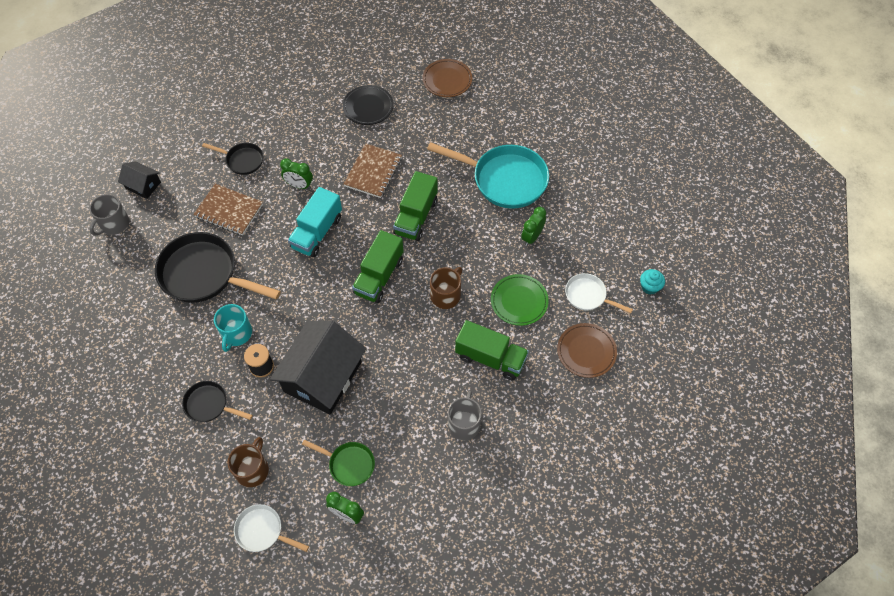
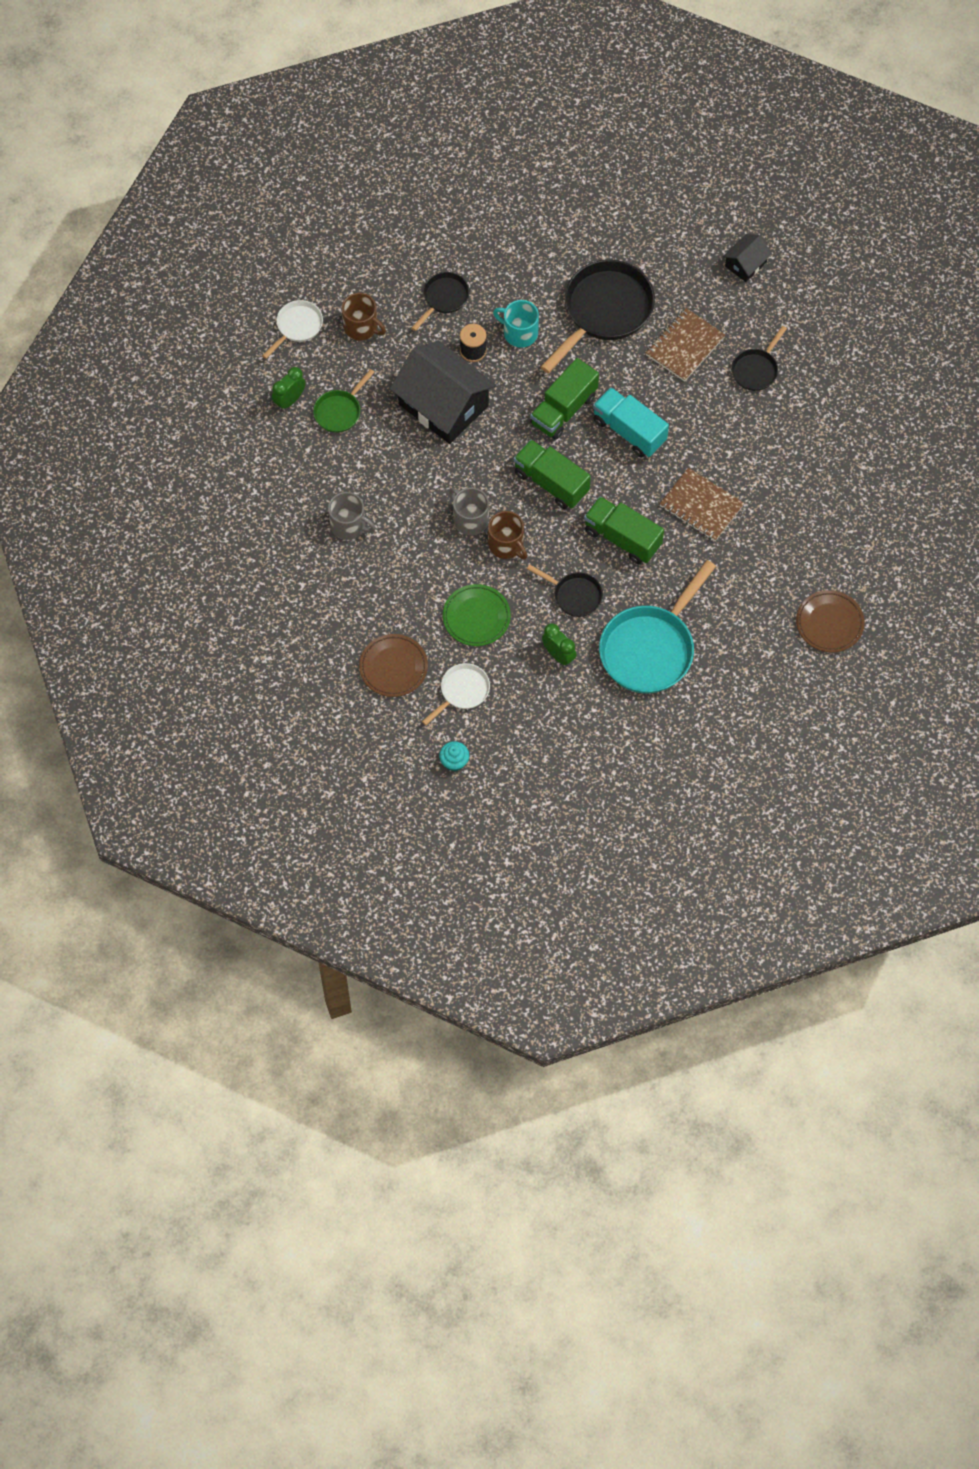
camera: 105 degrees right, 5 degrees up
grey mug [89,194,129,236] -> grey mug moved to [449,487,489,535]
green clock [280,158,313,189] -> none
black plate [343,85,394,125] -> none
green truck [455,320,529,380] -> green truck moved to [530,358,599,440]
none -> black pan [527,564,603,617]

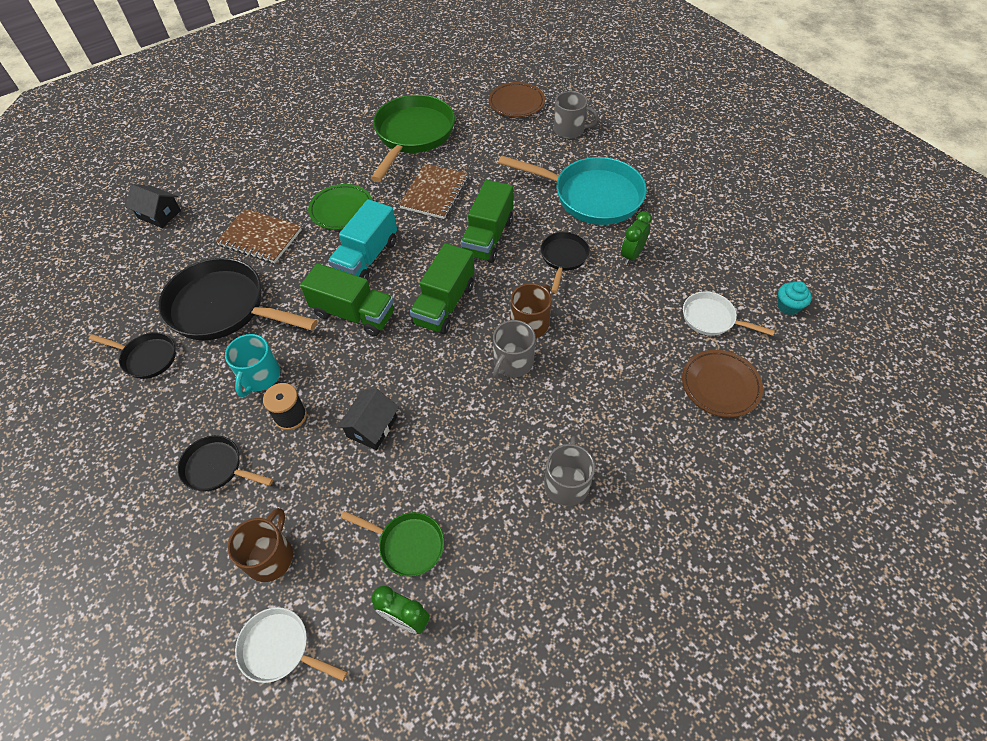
camera: 105 degrees left, 10 degrees down
black house [390,341,497,444] -> black house [337,389,399,450], size x0.48
green plate [443,584,511,646] -> green plate moved to [308,184,373,230]
black pan [731,326,787,391] -> black pan moved to [88,332,176,379]
none -> green pan [371,95,455,182]
none -> grey mug [553,91,598,138]

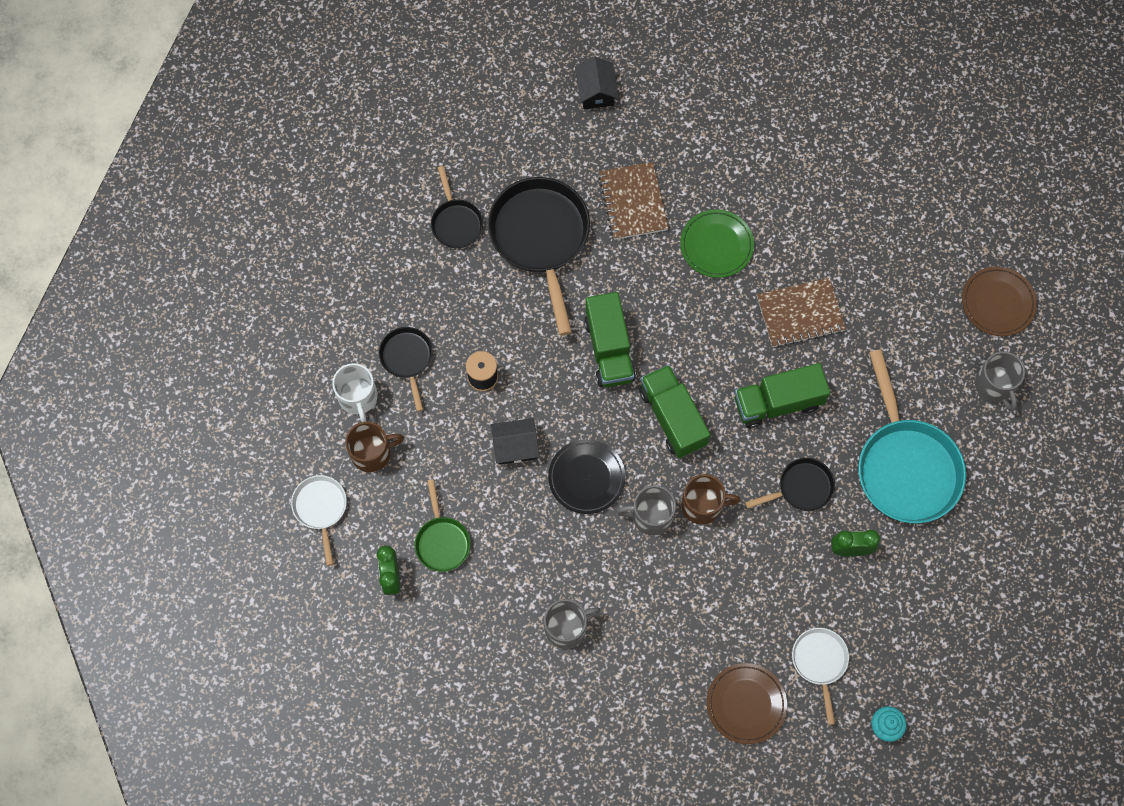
camera: 55 degrees right, 15 degrees up
turquoise mug [225,334,280,397] -> none
turquoise truck [328,199,397,280] -> none
green pan [371,95,455,182] -> none
green truck [410,243,474,334] -> green truck turned 75 degrees clockwise [639,365,710,458]
none -> white mug [332,363,378,422]
none -> black plate [548,439,626,514]

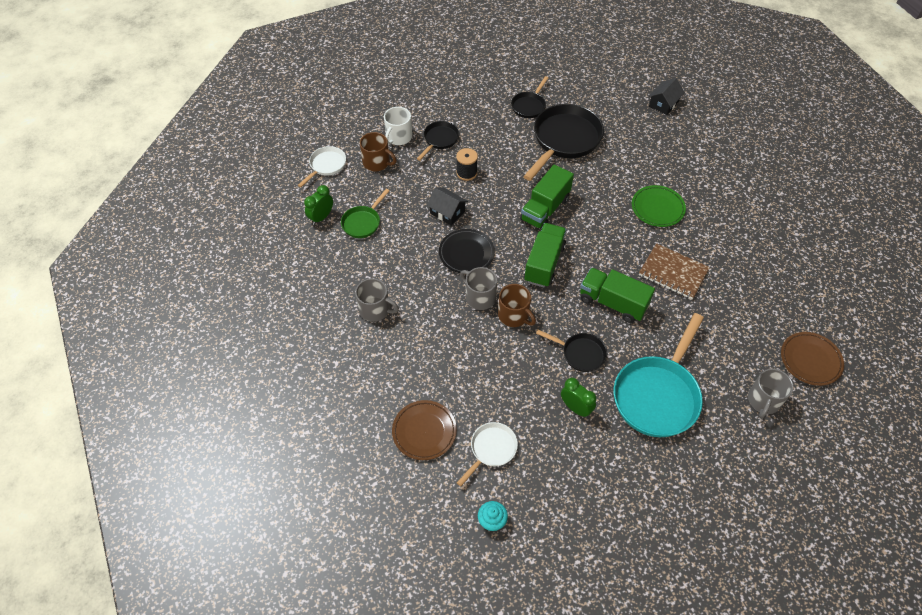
camera: 45 degrees right, 15 degrees down
brown notebook [598,162,669,240] -> none

